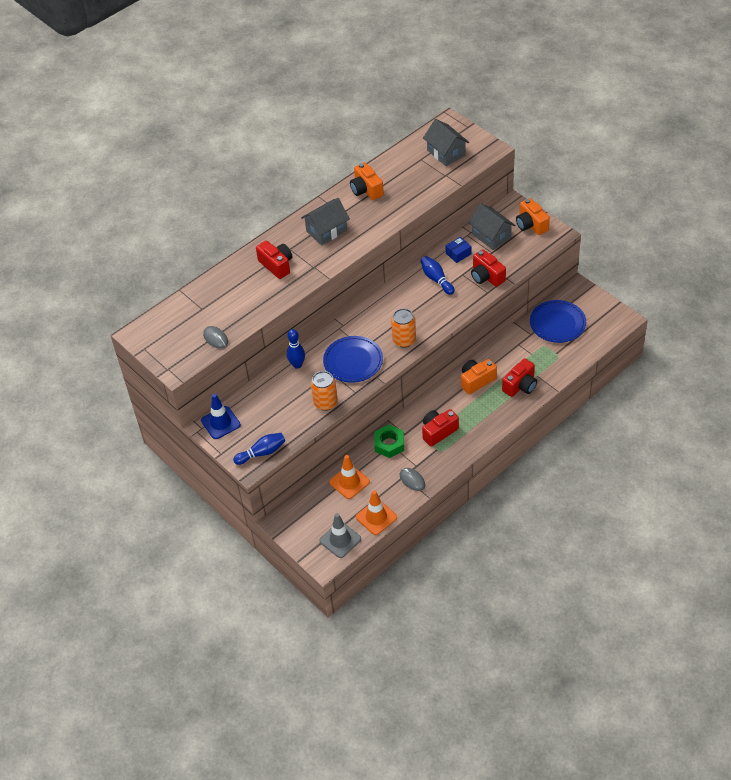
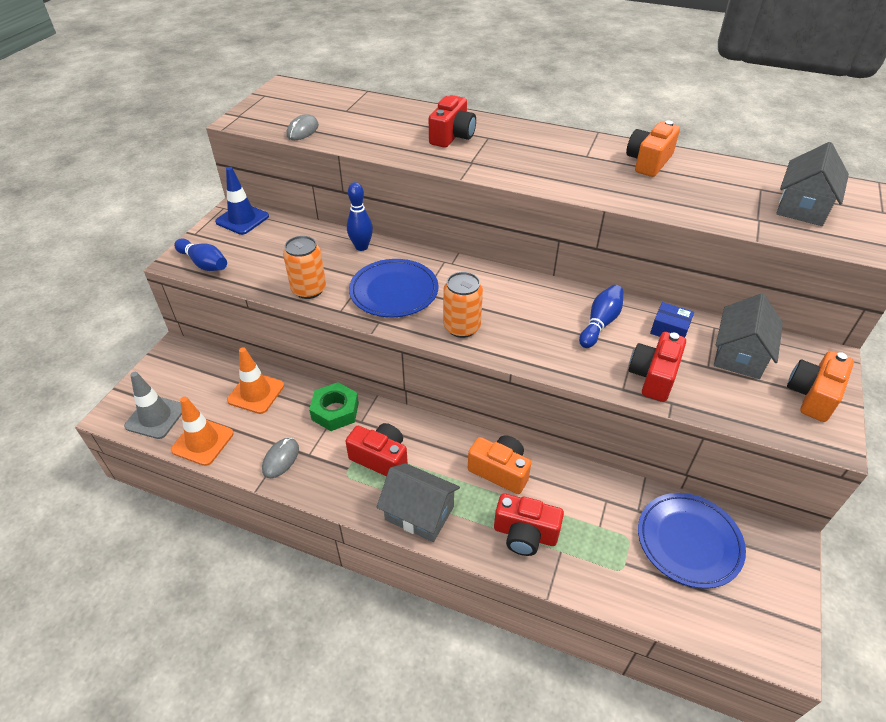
camera: 60 degrees right, 5 degrees down
grey house [301,198,350,245] -> grey house moved to [377,463,460,542]

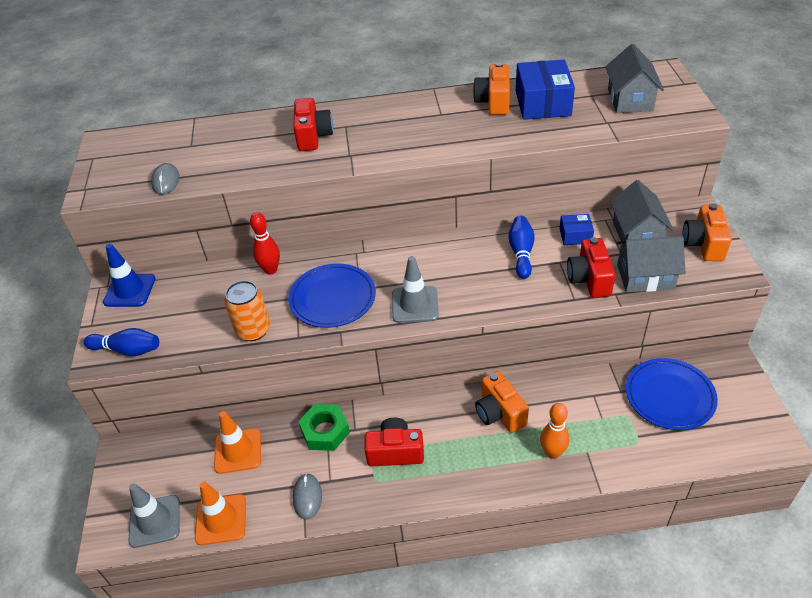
camera: 25 degrees left, 0 degrees up
blue bowling pin [347,182,373,251] -> red bowling pin [250,212,280,275]
grey house [377,463,460,542] -> grey house moved to [617,236,686,292]
orange can [443,272,483,338] -> grey traffic cone [392,256,439,323]
orange camera [468,435,531,494] -> orange camera turned 120 degrees counterclockwise [475,371,529,433]
red camera [494,493,564,556] -> orange bowling pin [540,403,570,459]
none -> blue box [516,59,575,120]

